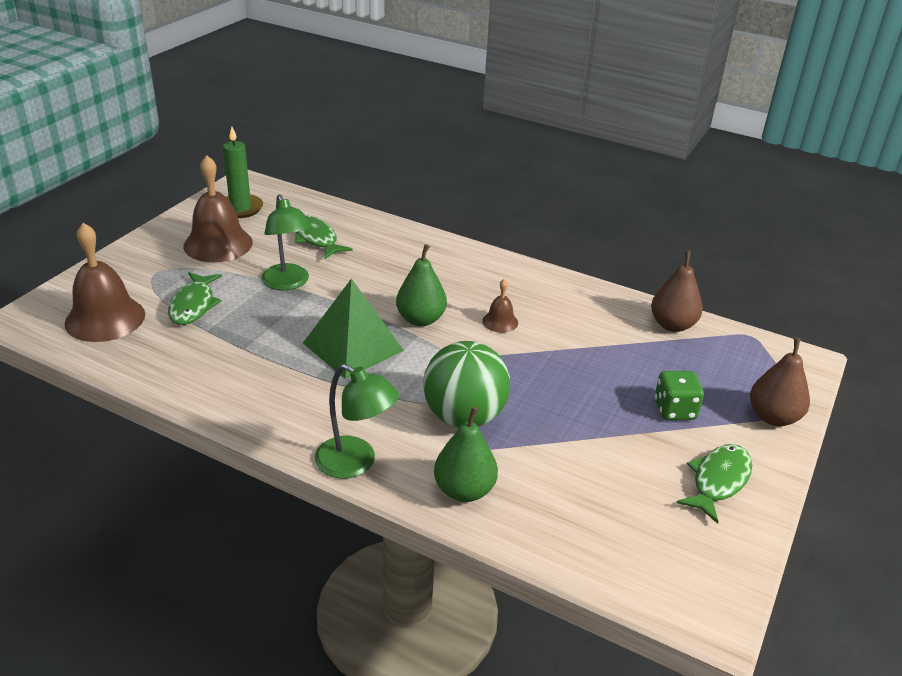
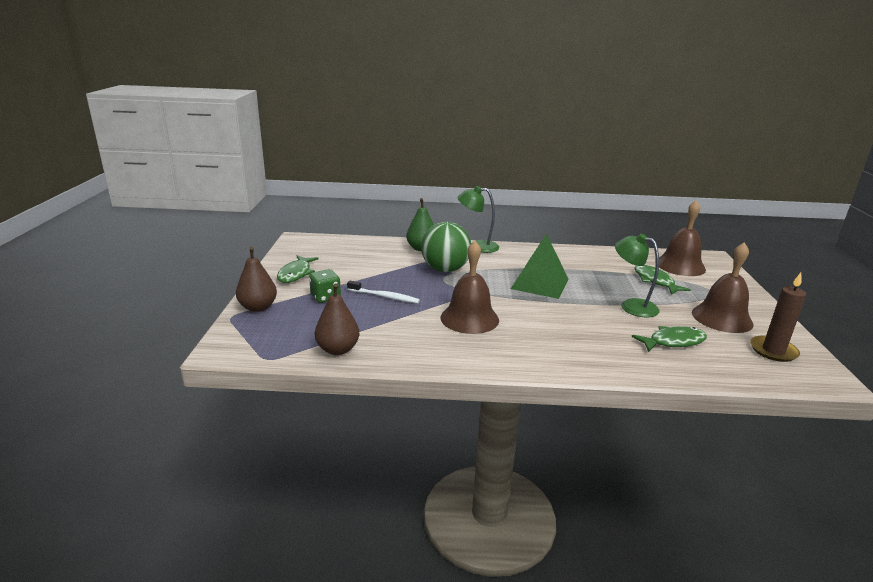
camera: 155 degrees right, 10 degrees down
green candle [223,126,263,218] -> brown candle [750,273,806,362]
green fish [295,215,352,259] -> green fish turned 45 degrees counterclockwise [632,326,707,352]
green pear [396,244,447,326] -> none
brown bell [482,279,518,333] -> brown bell [441,241,499,334], size x2.07
none -> white toothbrush [347,281,420,303]

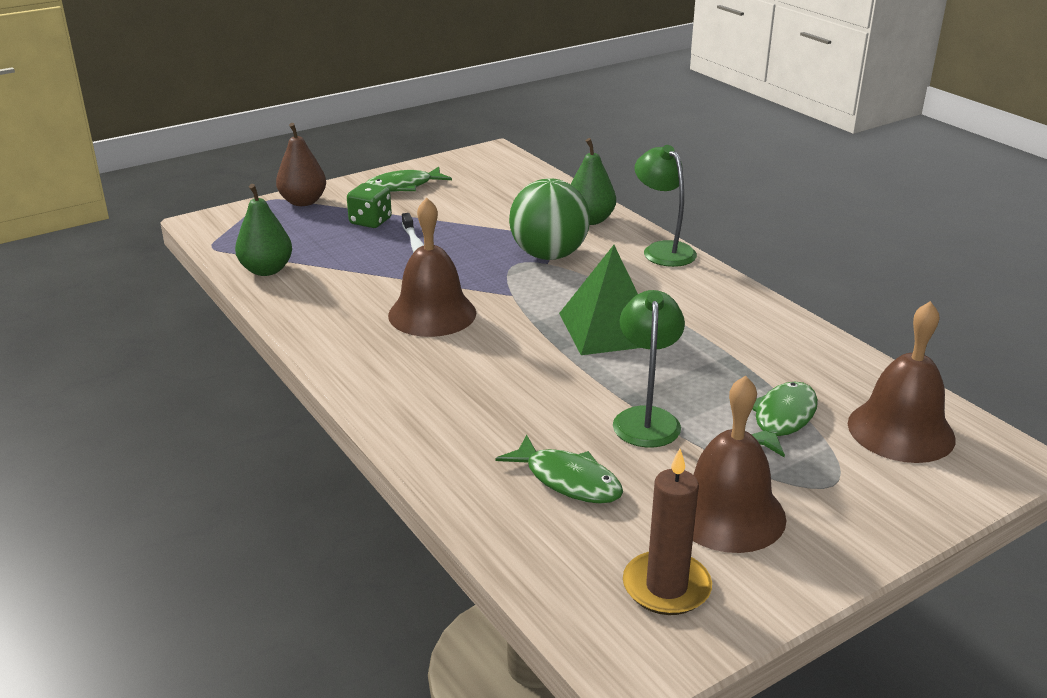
camera: 55 degrees right, 5 degrees up
brown pear [315,283,359,355] -> green pear [235,184,292,276]

